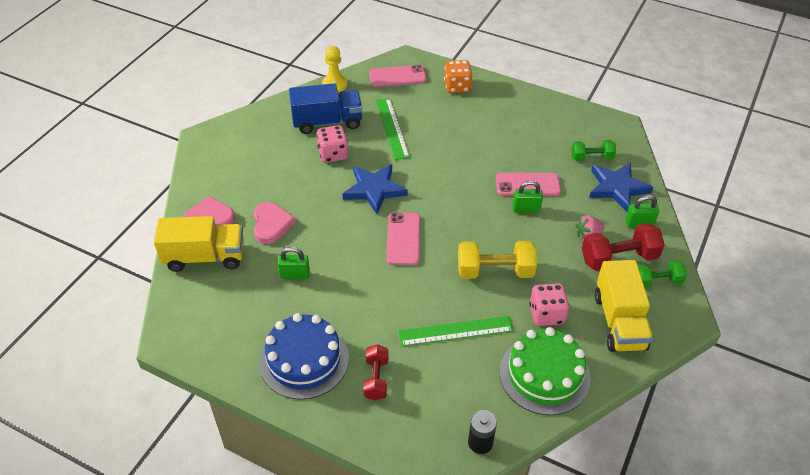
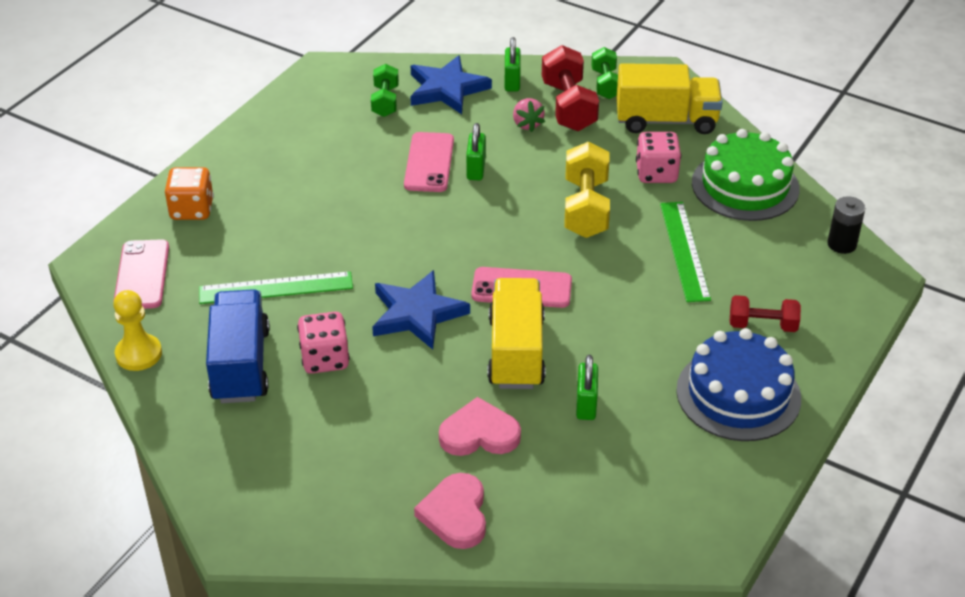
camera: 85 degrees left, 5 degrees down
yellow truck [154,216,244,272] -> yellow truck moved to [487,278,546,389]

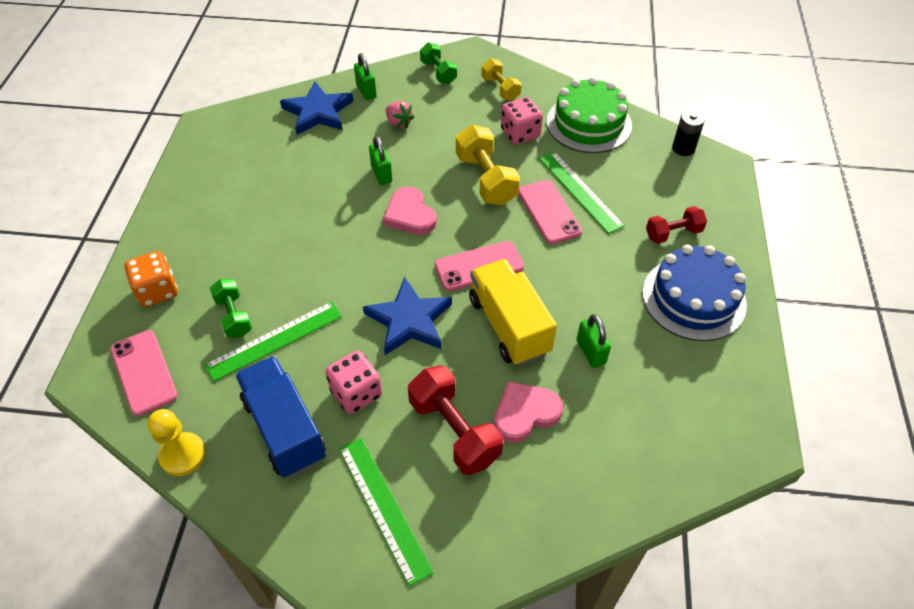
camera: 25 degrees left, 10 degrees up
green dumbbell [371,64,399,117] -> green dumbbell moved to [210,279,252,338]
pink phone [404,132,454,192] -> pink phone moved to [518,180,582,244]
pink heart [414,473,486,549] -> pink heart moved to [383,187,437,235]
red dumbbell [542,45,599,131] -> red dumbbell moved to [408,365,503,475]
yellow truck [617,63,723,134] -> yellow dumbbell [481,58,521,101]
none -> green ruler [339,438,434,587]

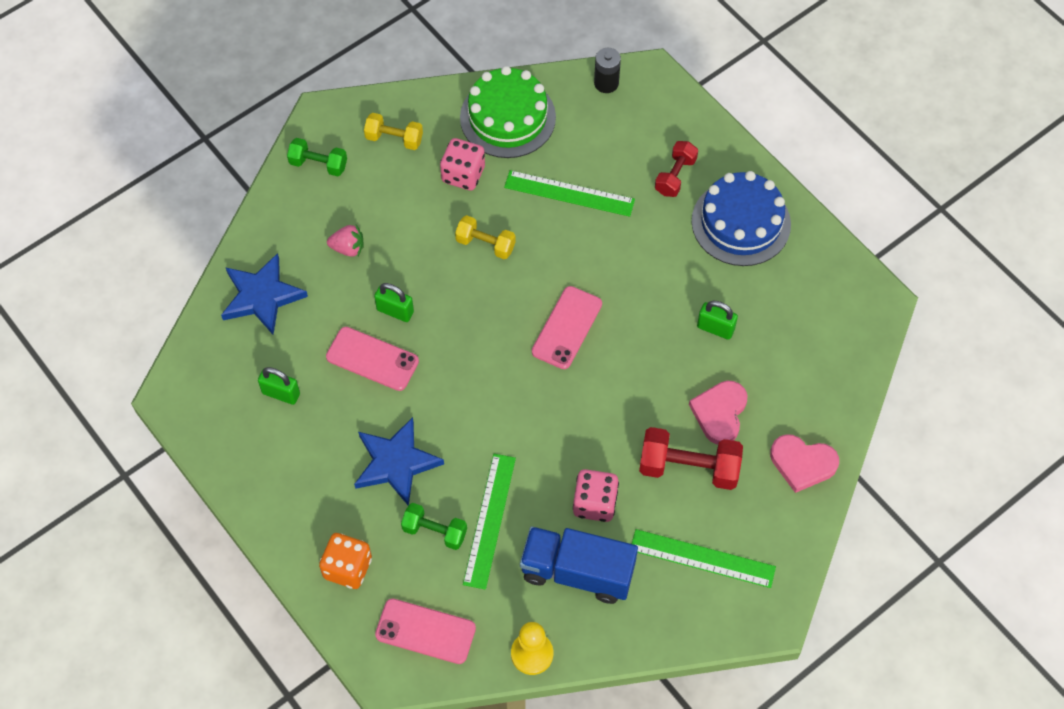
camera: 45 degrees left, 10 degrees up
green padlock [354,53,377,100] -> green padlock moved to [258,367,300,405]
blue star [363,277,452,355] -> blue star moved to [354,417,444,506]
pink heart [383,187,437,235] -> pink heart moved to [770,434,839,493]
yellow dumbbell [456,125,520,205] -> yellow dumbbell [455,215,516,259], size x0.62
yellow truck [469,259,557,366] -> none
pink phone [518,180,582,244] -> pink phone moved to [326,327,419,391]

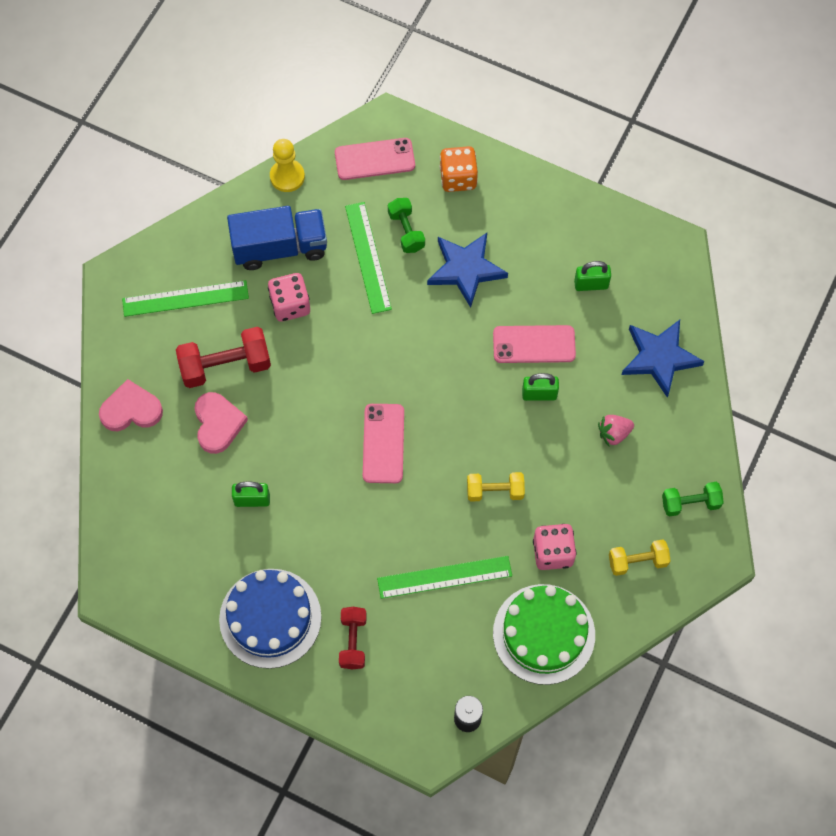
camera: 155 degrees right, 5 degrees up
green dumbbell [401,503,467,550] -> green dumbbell turned 75 degrees clockwise [388,198,425,253]

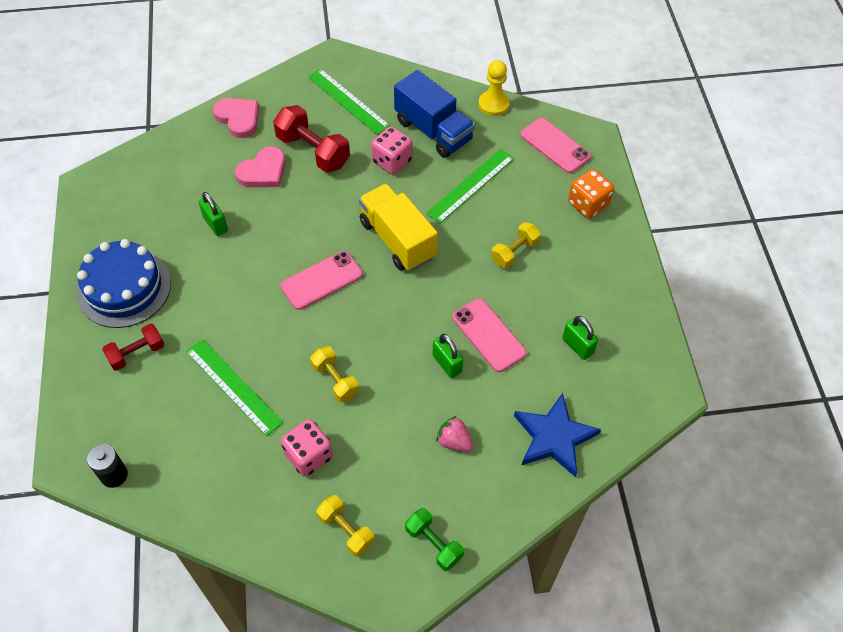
camera: 55 degrees right, 10 degrees down
green dumbbell [388,198,425,253] -> none
blue star [427,233,508,308] -> yellow dumbbell [491,222,541,269]
green cake [493,584,595,685] -> none
none -> yellow truck [359,183,438,271]

